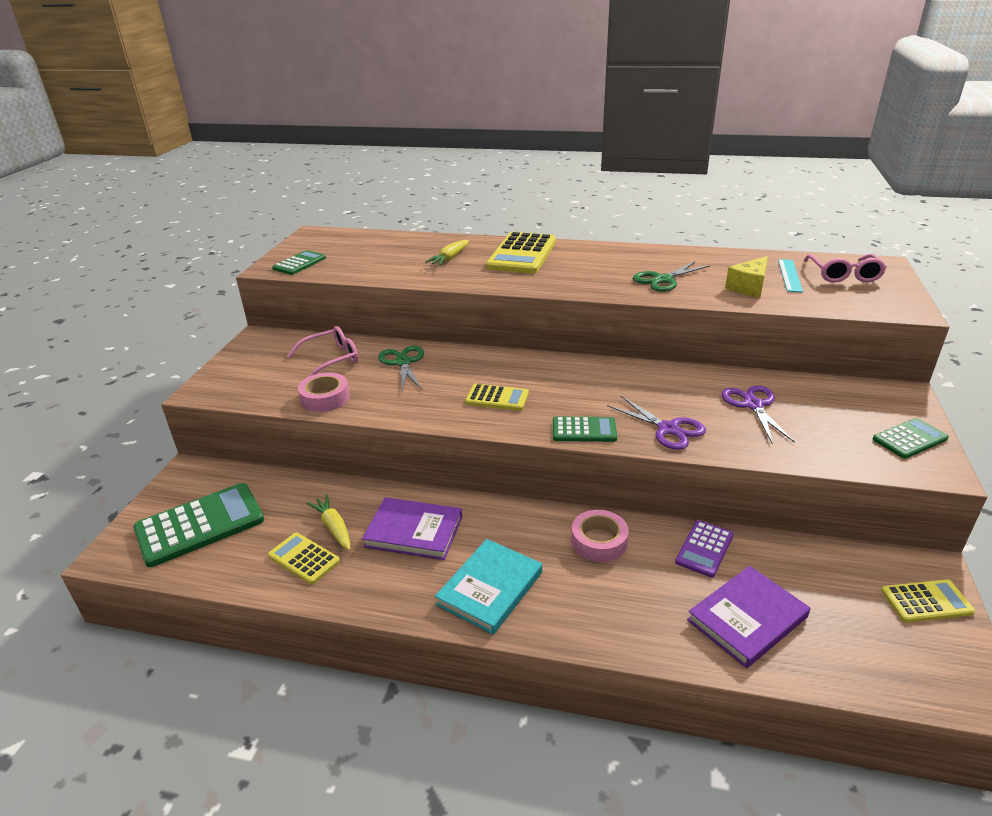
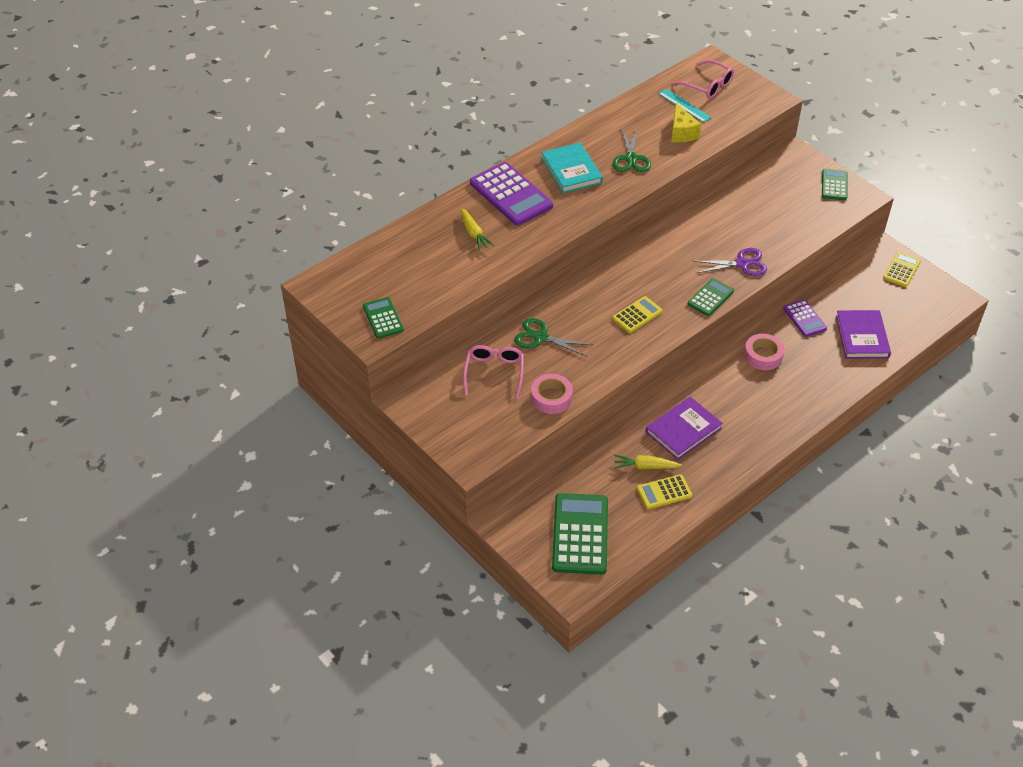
camera: 55 degrees left, 15 degrees up
turquoise book [435,539,542,635] -> turquoise book moved to [541,143,603,193]
yellow calculator [486,232,556,274] -> purple calculator [470,162,553,225]
purple scissors [721,385,795,443] -> none

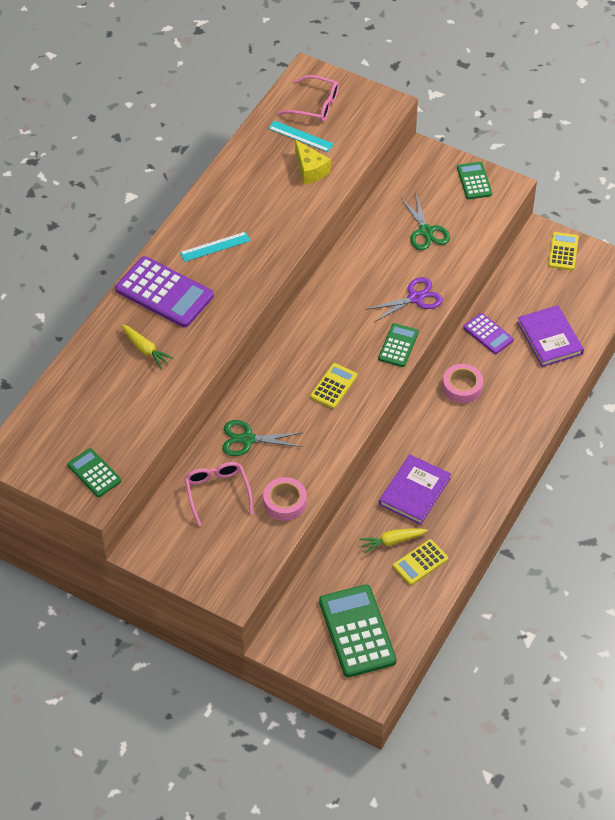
camera: 20 degrees left, 5 degrees up
turquoise book [541,143,603,193] -> turquoise ruler [180,231,251,262]
green scissors [613,127,651,172] -> green scissors moved to [400,194,450,250]

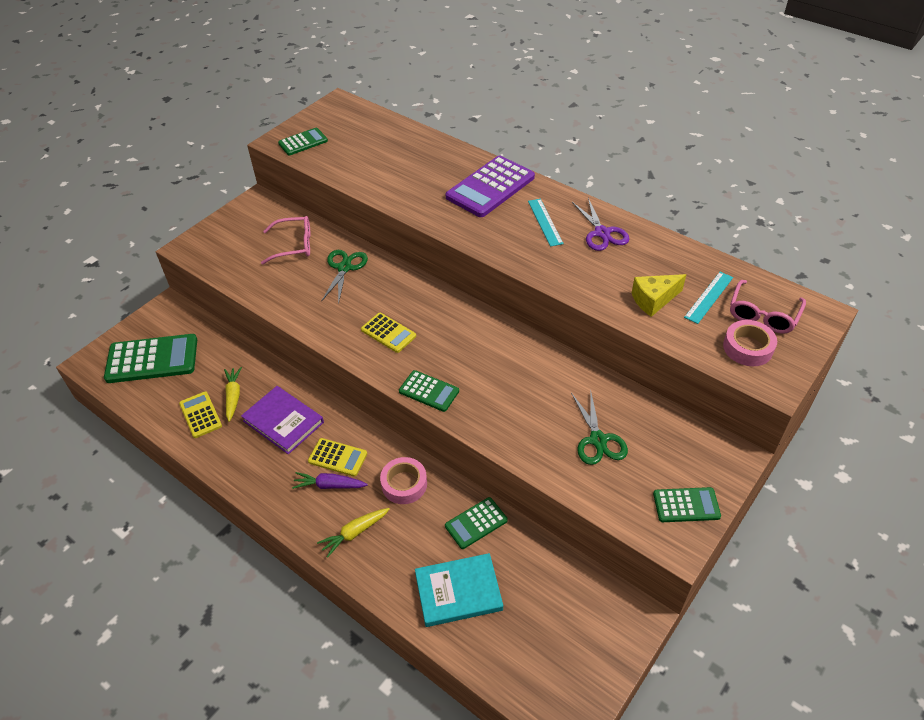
camera: 100 degrees right, 5 degrees down
yellow carrot [121,324,174,369] -> yellow carrot moved to [317,508,390,558]
pink tape [263,477,307,521] -> pink tape moved to [723,320,777,366]
purple scissors [366,277,443,322] -> purple scissors moved to [572,198,630,251]
green scissors [400,194,450,250] -> green scissors turned 90 degrees counterclockwise [571,389,628,465]
purple calculator [463,313,514,354] -> green calculator [445,497,508,549]
purple book [517,305,584,367] -> turquoise book [415,553,503,627]
yellow calculator [548,232,579,270] -> yellow calculator moved to [308,438,367,477]
none -> purple carrot [292,472,368,489]

